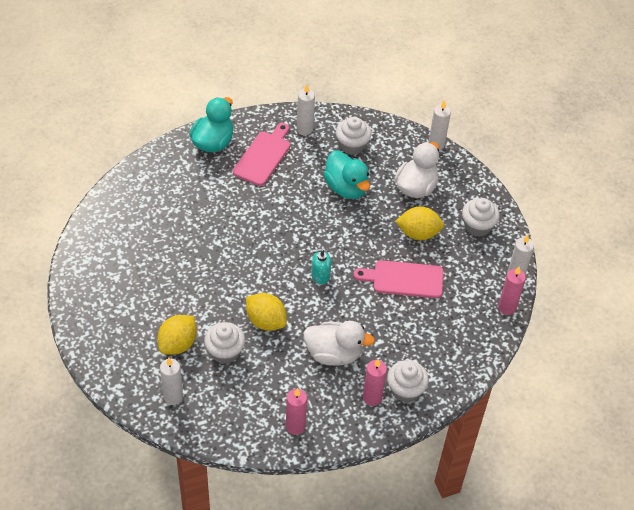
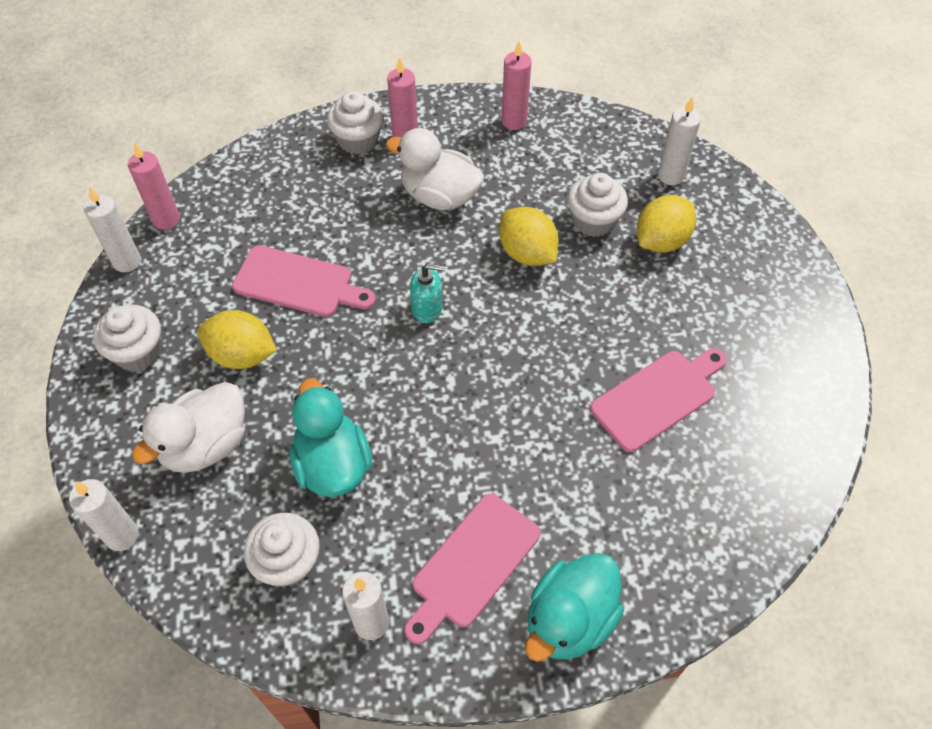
camera: 165 degrees left, 5 degrees up
none -> pink cutting board [590,348,727,452]

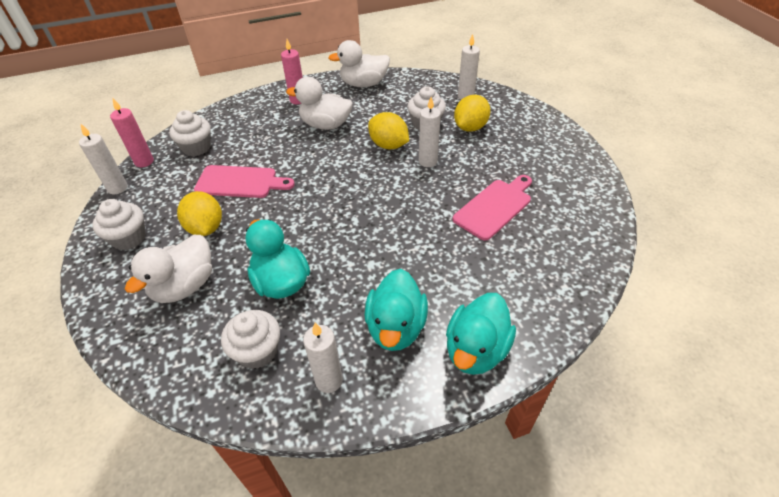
camera: 10 degrees left, 10 degrees down
white candle [69,479,139,551] -> white candle moved to [419,97,441,167]
yellow lemon [198,310,277,369] -> yellow lemon turned 60 degrees clockwise [177,191,222,236]
white cupcake [327,91,384,155] -> white cupcake moved to [169,110,211,156]
pink cutting board [404,494,541,644] -> turquoise duck [364,269,428,351]
turquoise soap dispenser [410,263,446,323] -> none
pink candle [502,41,532,130] -> white duck [328,40,390,87]

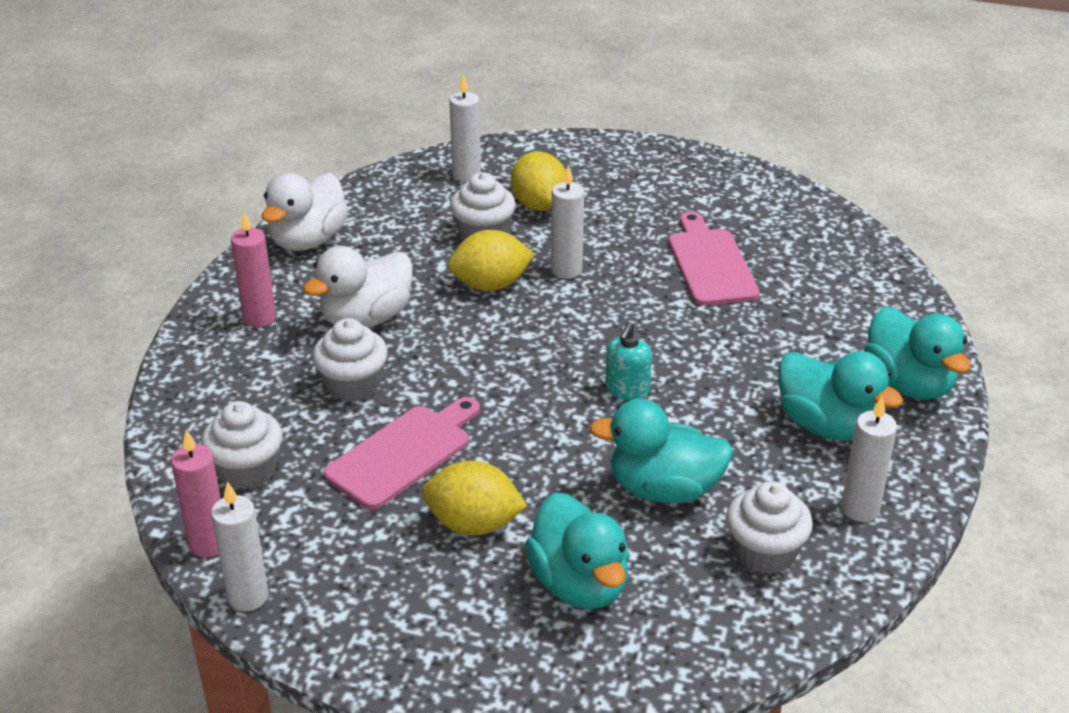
camera: 55 degrees left, 10 degrees down
white cupcake [92,199,146,250] -> white cupcake moved to [312,318,388,402]
white duck [125,235,212,303] -> turquoise duck [525,493,629,609]
none -> turquoise soap dispenser [605,322,652,400]

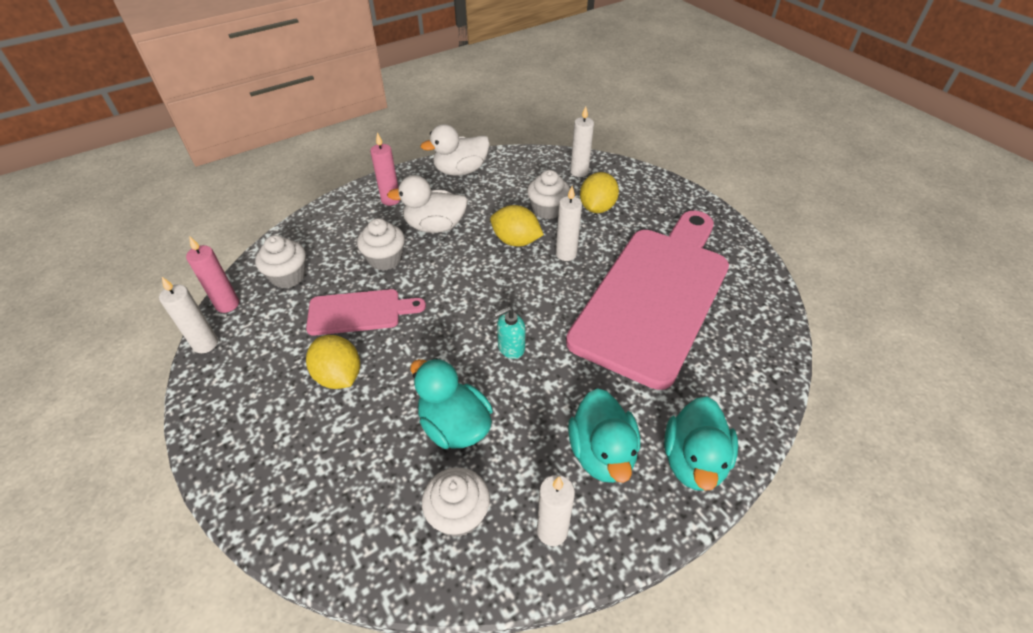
camera: 40 degrees right, 10 degrees up
turquoise duck [525,493,629,609] -> none
pink cutting board [669,212,759,306] -> pink cutting board [566,211,729,390], size x2.19

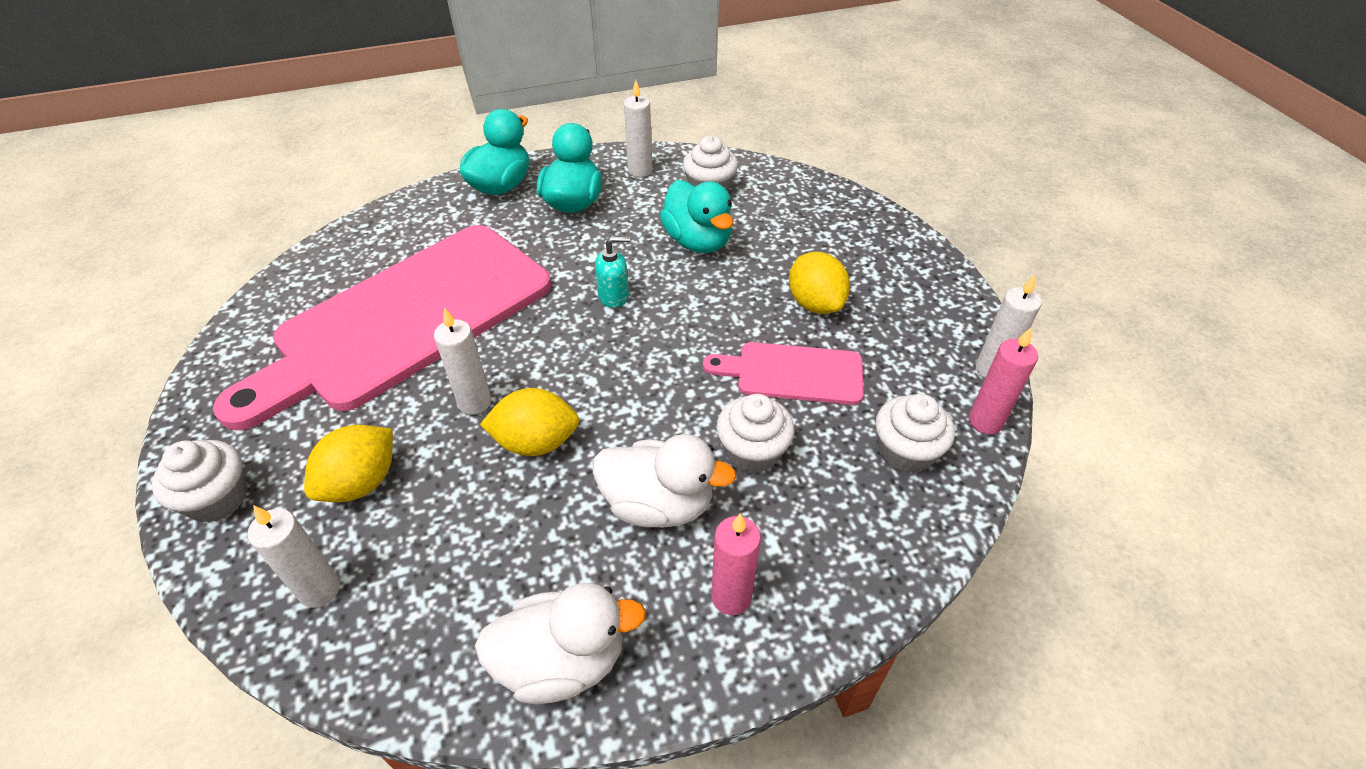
camera: 165 degrees left, 0 degrees up
yellow lemon [490,205,544,246] -> yellow lemon turned 45 degrees counterclockwise [480,388,579,456]
white cupcake [527,170,570,219] -> white cupcake moved to [152,440,247,523]

